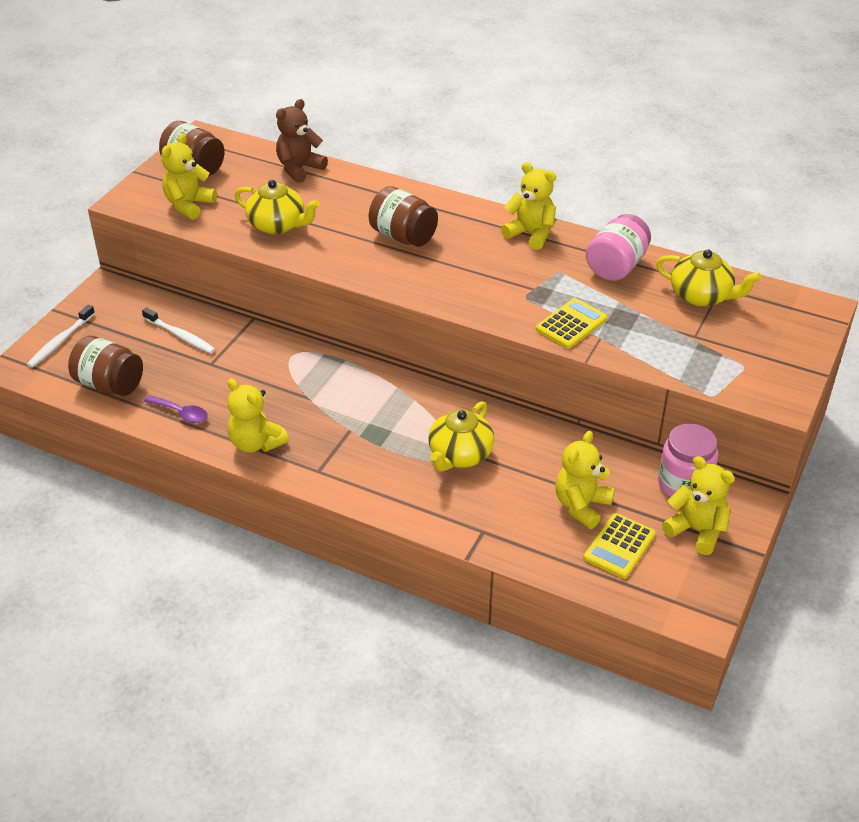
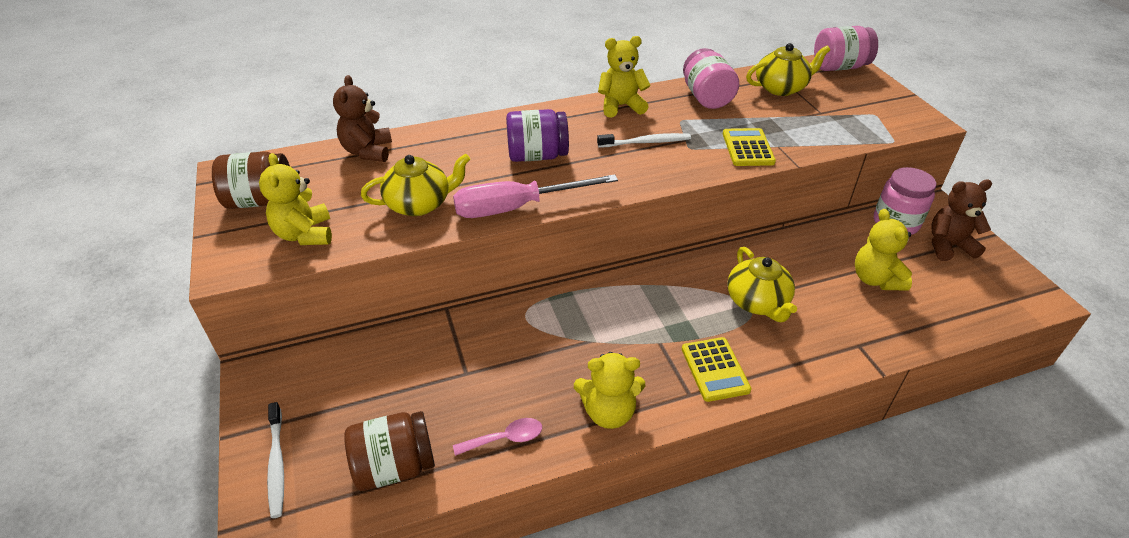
camera: 45 degrees left, 0 degrees up
white toothbrush [142,307,216,354] -> white toothbrush moved to [597,133,691,148]
purple spoon [144,395,208,423] -> pink spoon [453,418,542,456]
brown jar [369,186,438,247] -> purple jar [506,109,569,162]
yellow calculator [583,513,656,579] -> yellow calculator moved to [682,337,751,402]
yellow teddy bear [662,456,735,555] -> brown teddy bear [931,180,992,261]
none -> pink screwdriver [453,174,618,218]
none -> pink jar [814,26,878,71]

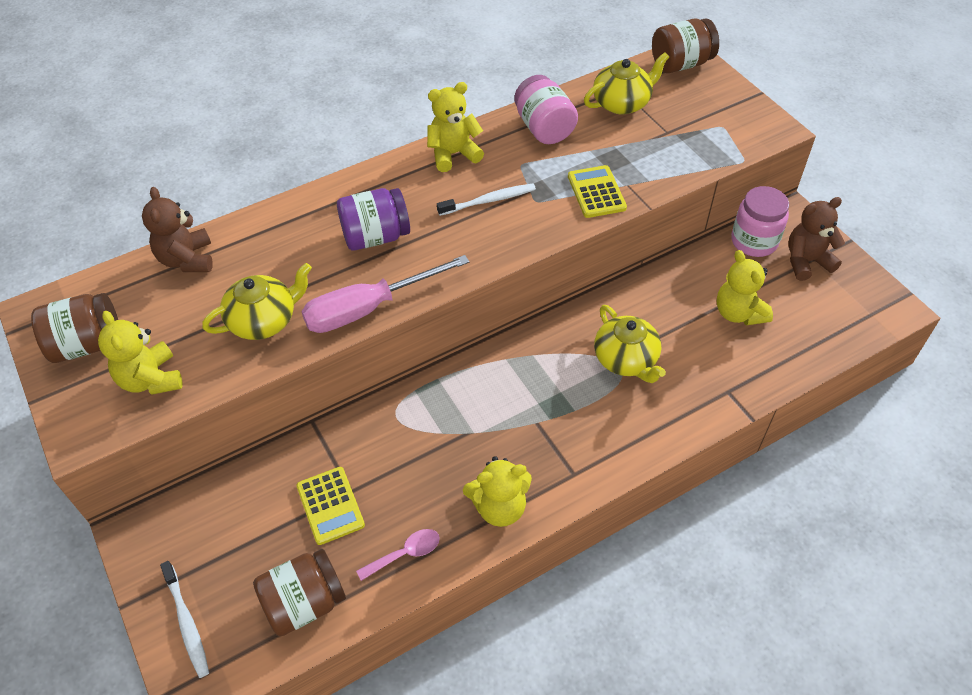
camera: 10 degrees left, 10 degrees up
yellow calculator [682,337,751,402] -> yellow calculator moved to [296,467,365,545]
pink jar [814,26,878,71] -> brown jar [652,19,719,73]

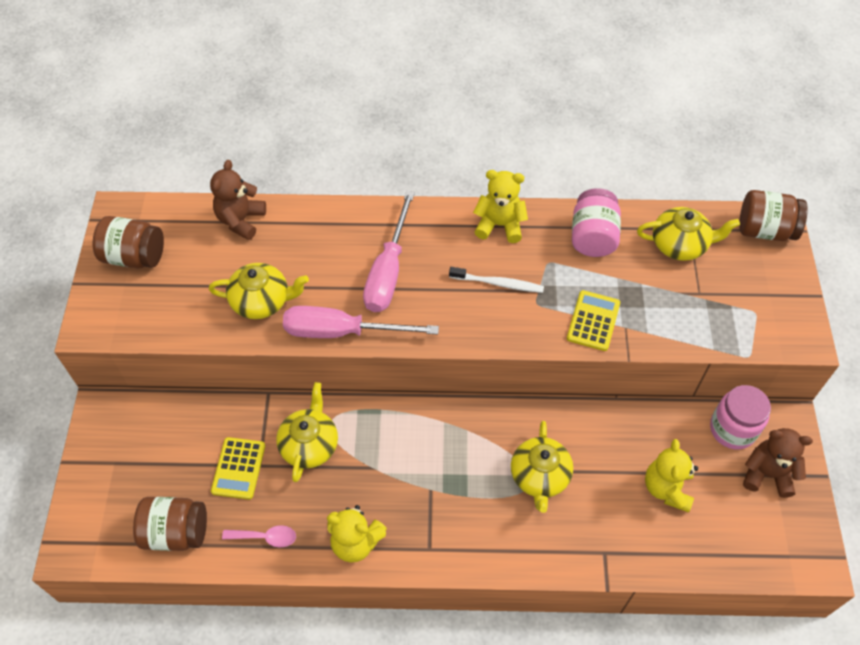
camera: 30 degrees right, 5 degrees up
yellow teddy bear [98,311,182,395] -> none
white toothbrush [160,561,209,678] -> none
purple jar [337,188,410,251] -> pink screwdriver [363,191,415,312]
none -> yellow teapot [276,382,338,482]

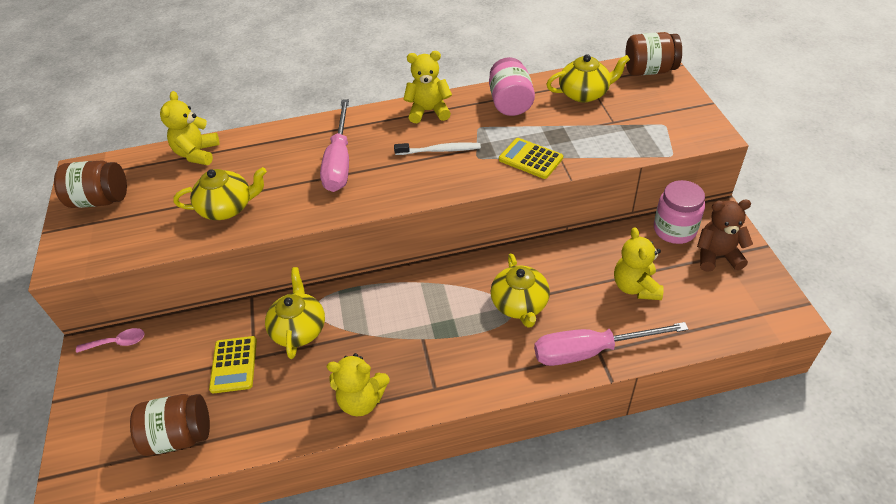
camera: 10 degrees left, 10 degrees down
brown teddy bear [210,160,266,240] -> yellow teddy bear [160,91,220,165]
pink spoon [222,525,296,548] -> pink spoon moved to [76,328,145,353]
pink screwdriver [283,306,439,338] -> pink screwdriver moved to [534,322,688,366]
yellow calculator [567,290,620,351] -> yellow calculator turned 60 degrees counterclockwise [499,138,563,179]

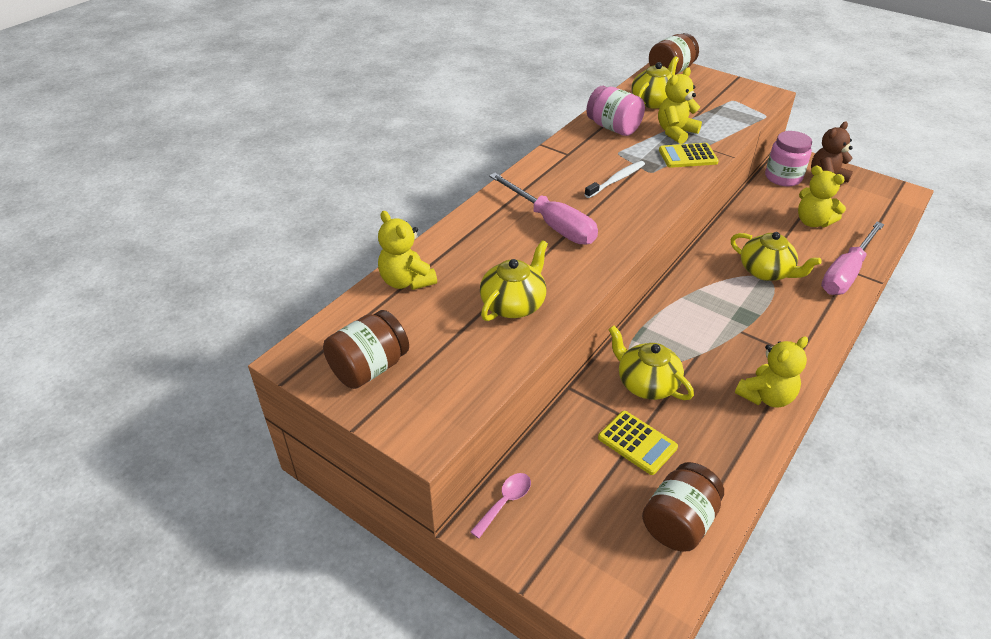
camera: 45 degrees left, 5 degrees down
yellow teddy bear [403,51,452,123] -> yellow teddy bear moved to [658,67,702,144]

